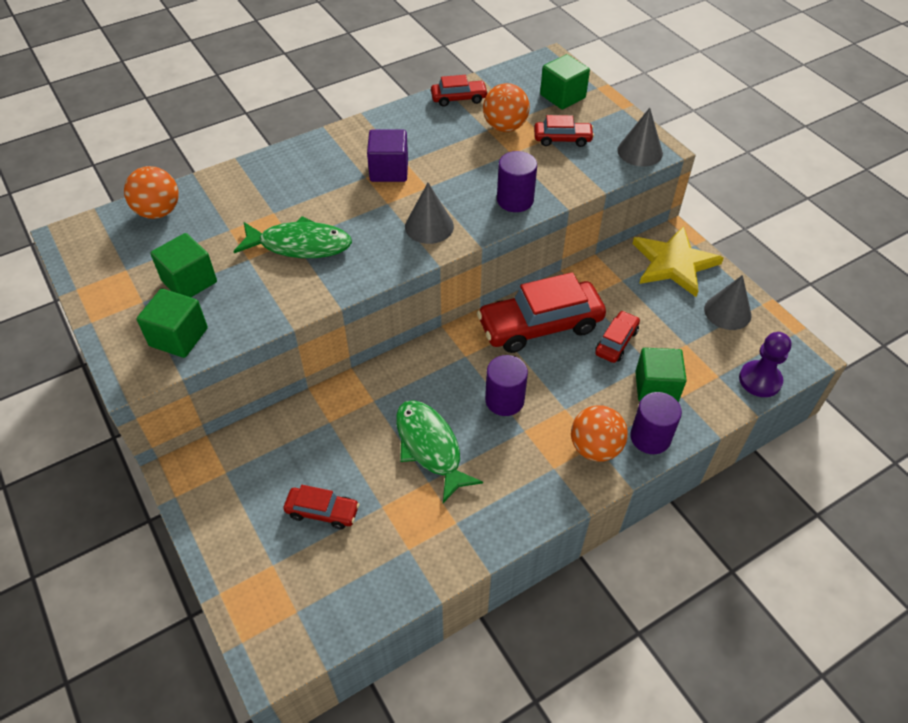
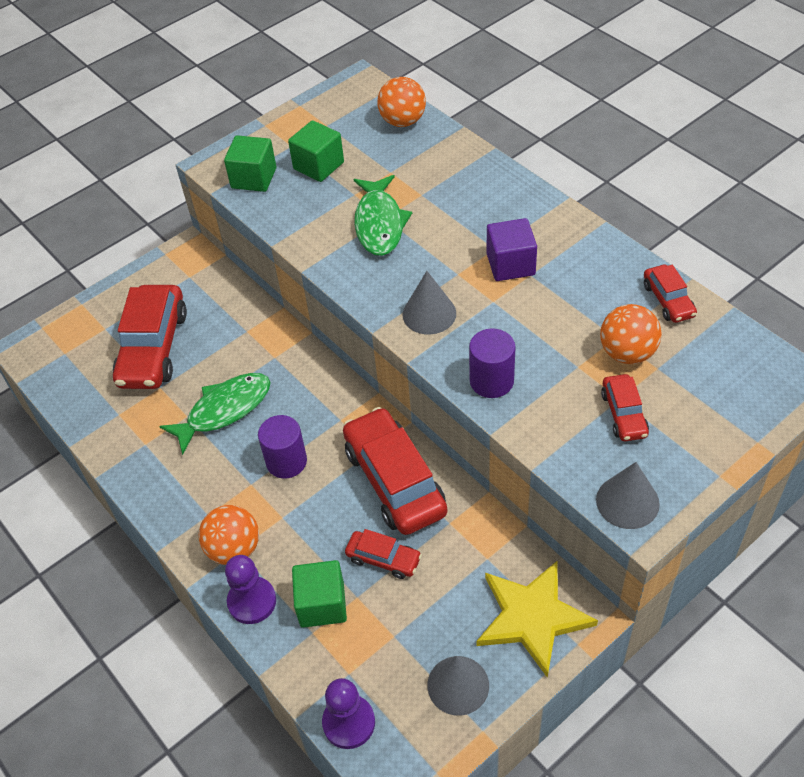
camera: 85 degrees right, 0 degrees up
red car [283,485,359,529] -> red car [113,285,187,389], size x2.00
green cube [540,54,590,110] -> none
purple cylinder [630,392,682,454] -> purple pawn [225,555,276,624]

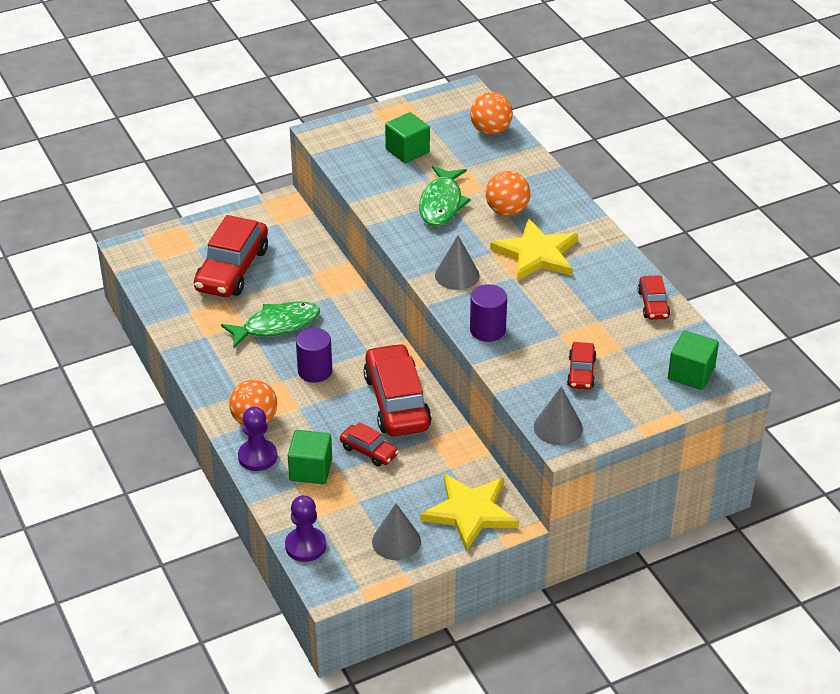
camera: 10 degrees right, 10 degrees down
green cube [224,135,276,192] -> green cube moved to [668,330,719,390]
purple cube [487,218,537,281] -> yellow star [490,218,578,281]
orange ball [600,304,662,364] -> orange ball moved to [486,171,530,216]

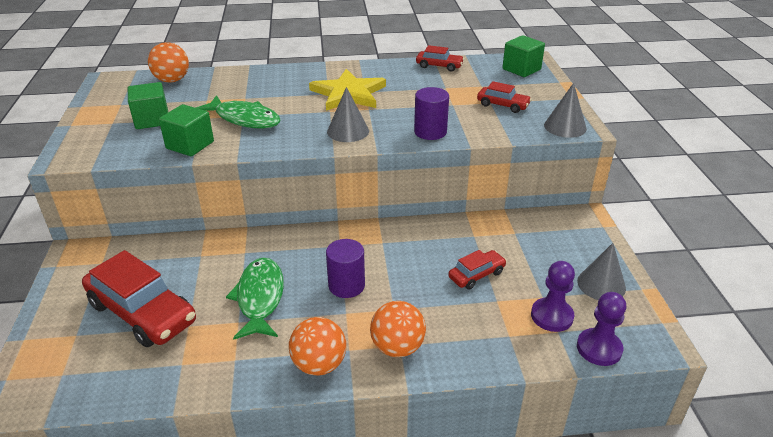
camera: 70 degrees left, 5 degrees down
purple pawn [238,407,277,471] -> purple pawn moved to [531,261,575,332]
green cube [288,430,332,484] -> green cube moved to [159,104,214,156]
red car [363,343,432,436] -> none
yellow star [420,474,519,552] -> none
orange ball [486,171,530,216] -> orange ball moved to [289,317,346,376]

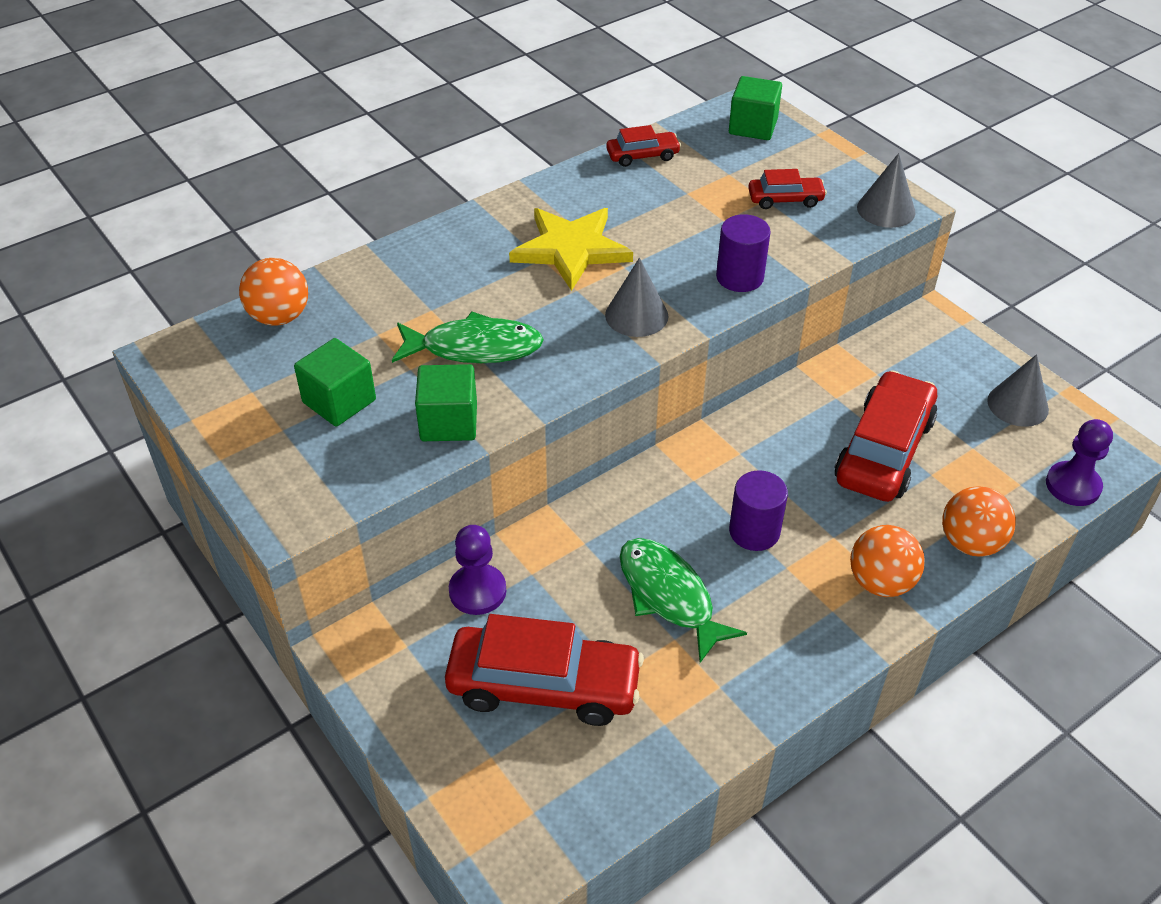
camera: 30 degrees left, 10 degrees up
orange ball [289,317,346,376] -> orange ball moved to [942,486,1016,557]
red car [448,250,507,289] -> red car [834,370,937,502], size x2.00
purple pawn [531,261,575,332] -> purple pawn moved to [449,525,506,615]

